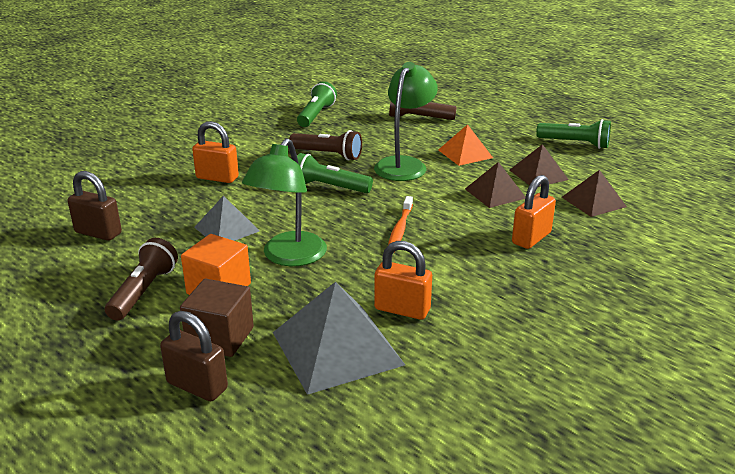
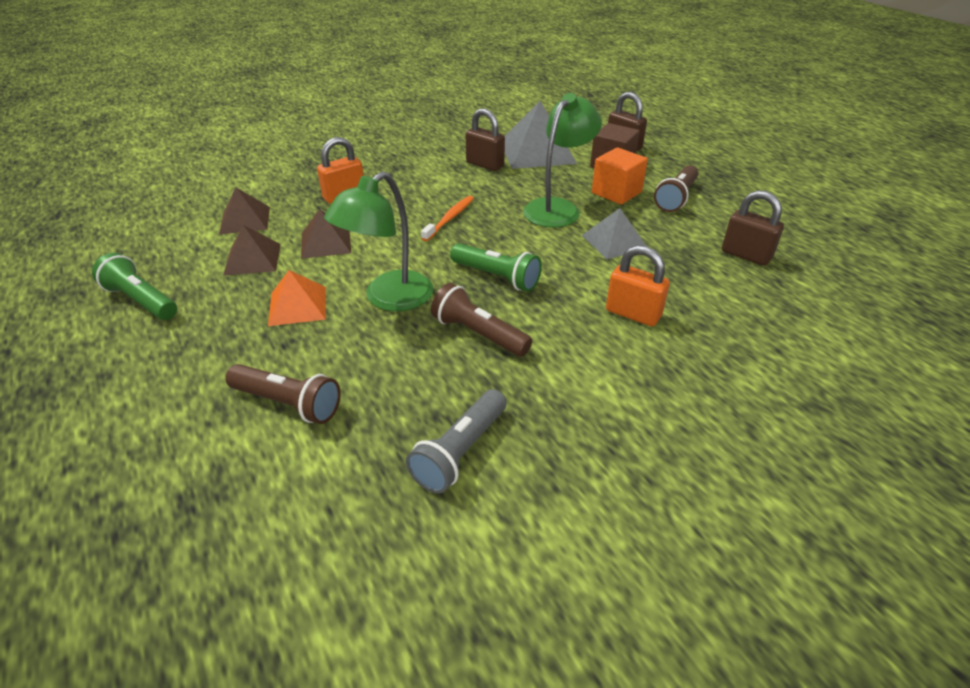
camera: 165 degrees left, 10 degrees up
green flashlight [297,81,337,127] -> grey flashlight [406,389,506,493]
orange padlock [374,241,432,320] -> brown padlock [466,108,505,171]

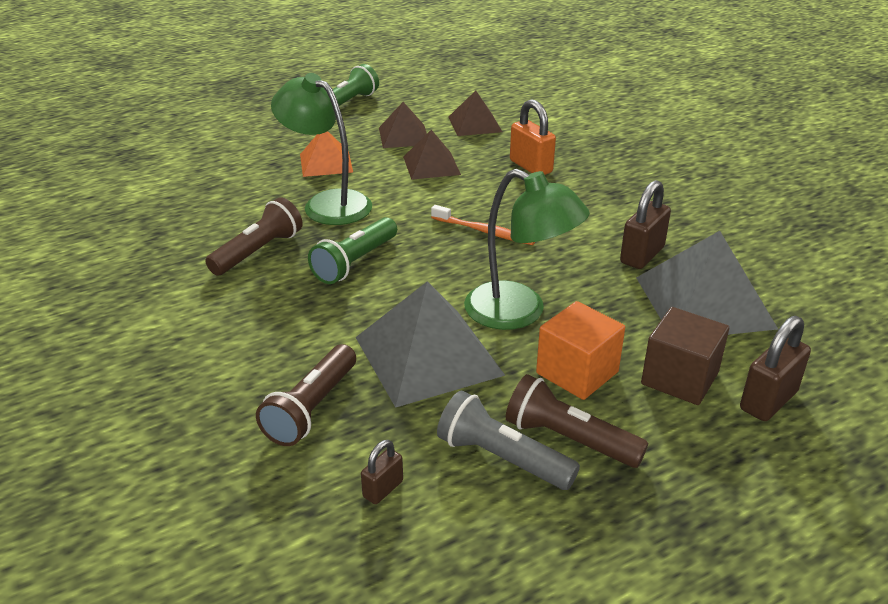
camera: 90 degrees right, 5 degrees down
brown flashlight [225,364,341,424] -> brown flashlight moved to [256,344,356,446]
grey flashlight [406,389,506,493] -> grey flashlight moved to [437,390,580,490]
grey pyramid [582,208,646,259] -> grey pyramid [355,281,505,408], size x1.69
orange padlock [606,245,670,326] -> none
brown padlock [722,190,784,266] -> brown padlock [361,440,403,504], size x0.56

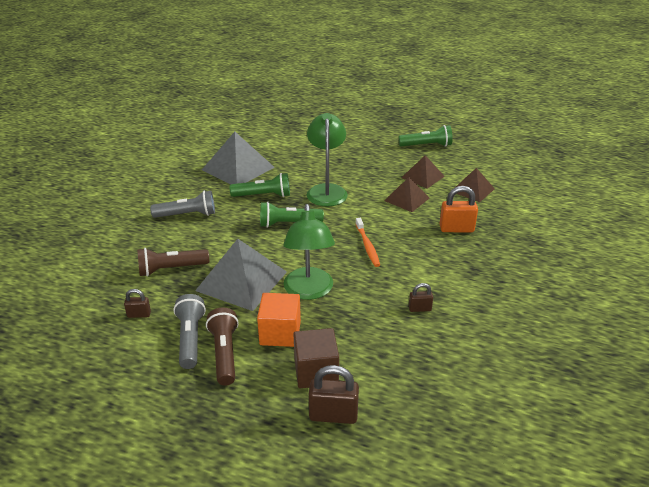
camera: 50 degrees right, 0 degrees up
brown flashlight [205,197,303,276] -> green flashlight [230,173,290,197]
orange pyramid [300,131,353,177] -> none
orange padlock [510,99,556,175] -> orange padlock turned 75 degrees clockwise [439,186,478,232]
brown padlock [620,180,671,269] -> brown padlock [409,283,433,312], size x0.56
grey pyramid [636,231,778,335] -> grey pyramid moved to [202,132,275,184]
none -> grey flashlight [150,191,215,218]

